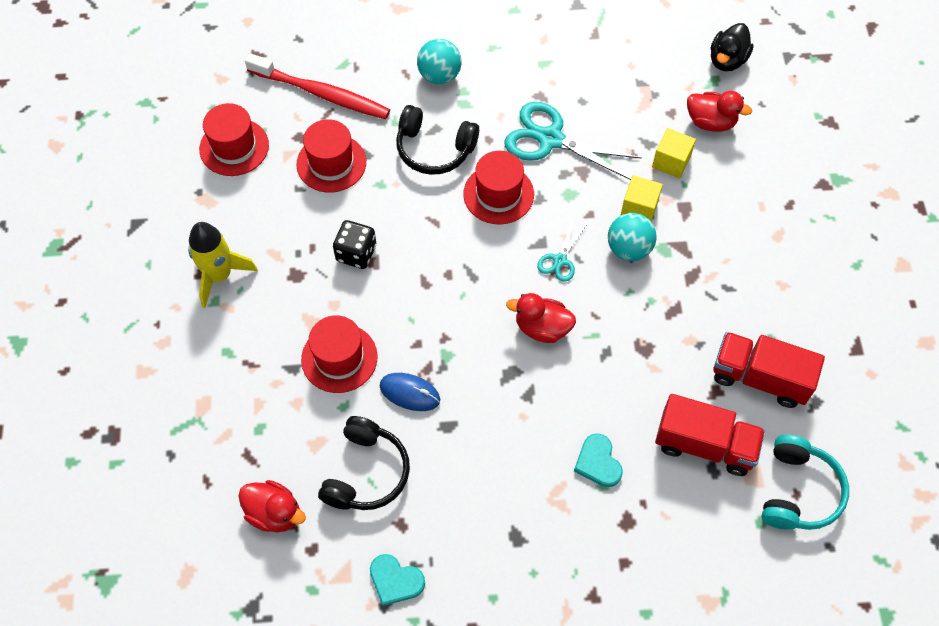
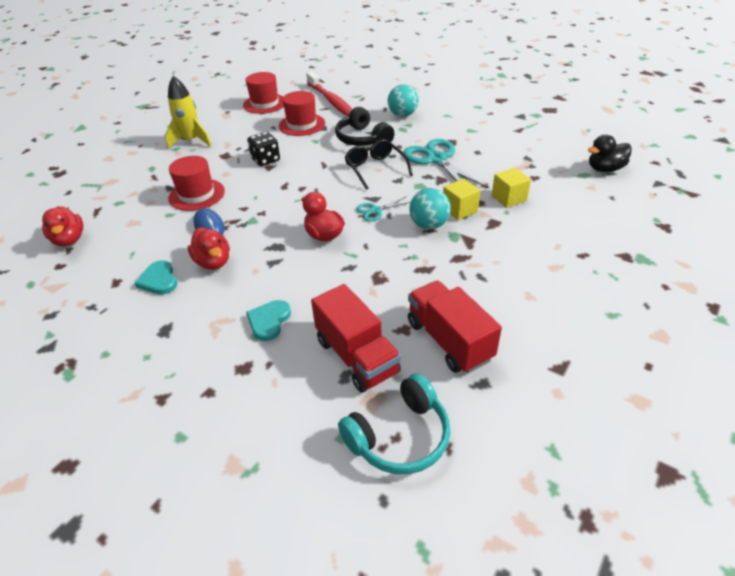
camera: 40 degrees right, 20 degrees down
black headphones [318,416,410,510] -> none
turquoise heart [370,554,425,606] -> turquoise heart moved to [134,260,177,295]
red hat [463,151,534,224] -> black glasses [345,139,413,190]
red duck [687,91,752,132] -> red duck moved to [188,227,230,270]

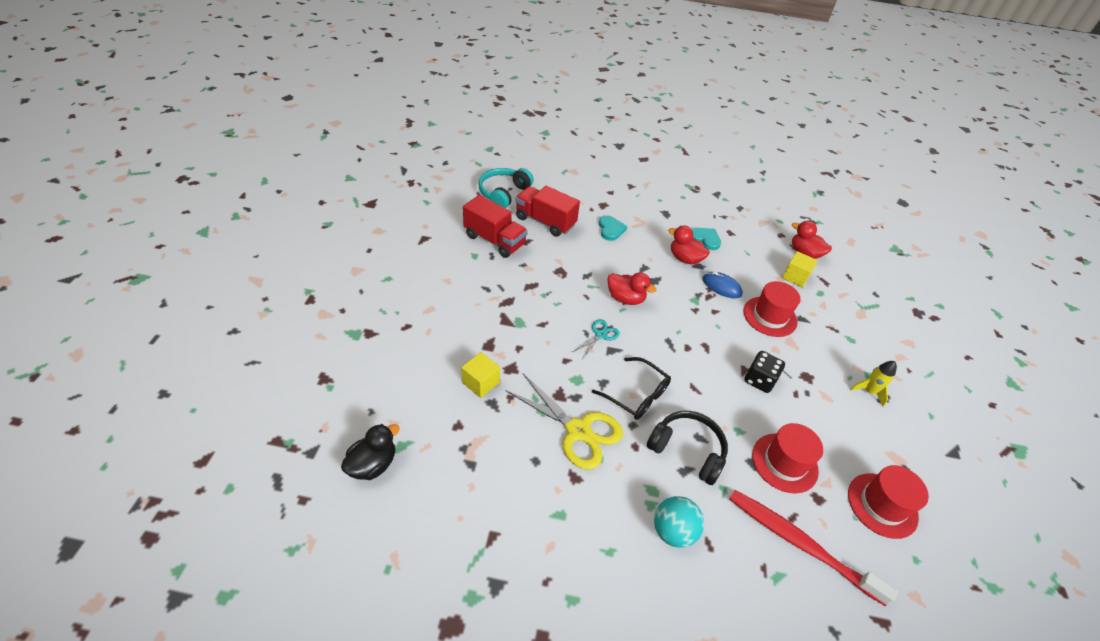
camera: 150 degrees right, 5 degrees up
yellow rocket [165,76,212,149] -> yellow rocket [850,361,897,407], size x0.63
turquoise scissors [403,139,488,188] -> yellow scissors [506,374,623,470]
turquoise ball [409,188,451,229] -> none
yellow cube [443,179,481,220] -> yellow cube moved to [782,251,818,288]

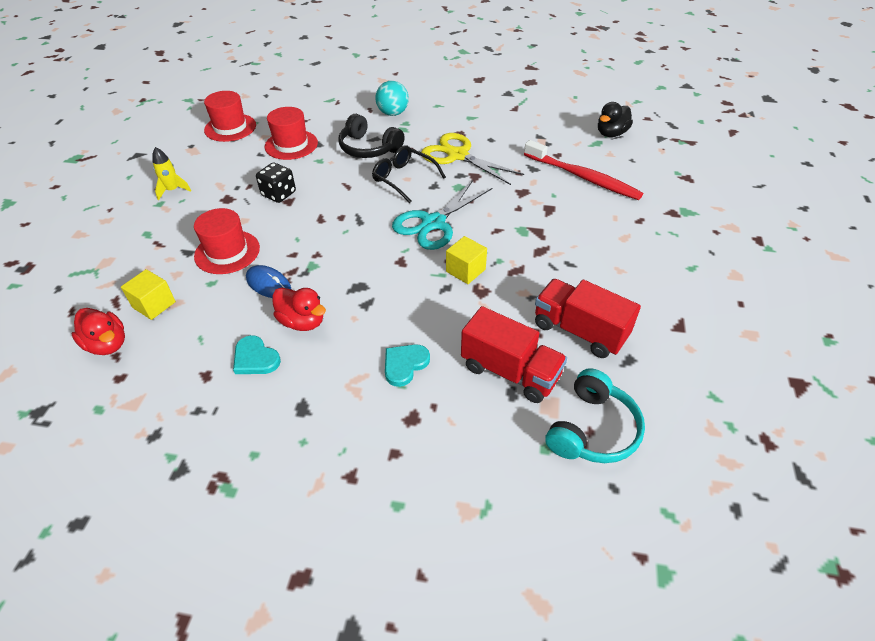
camera: 175 degrees left, 0 degrees up
yellow cube [461,352,500,398] -> yellow cube moved to [446,236,487,284]
turquoise scissors [573,319,620,358] -> turquoise scissors [392,180,493,250], size x2.00
turquoise heart [599,215,627,241] -> turquoise heart turned 45 degrees clockwise [385,344,430,387]
red duck [607,272,657,305] -> none
red toothbrush [730,490,898,606] -> red toothbrush moved to [524,140,643,200]

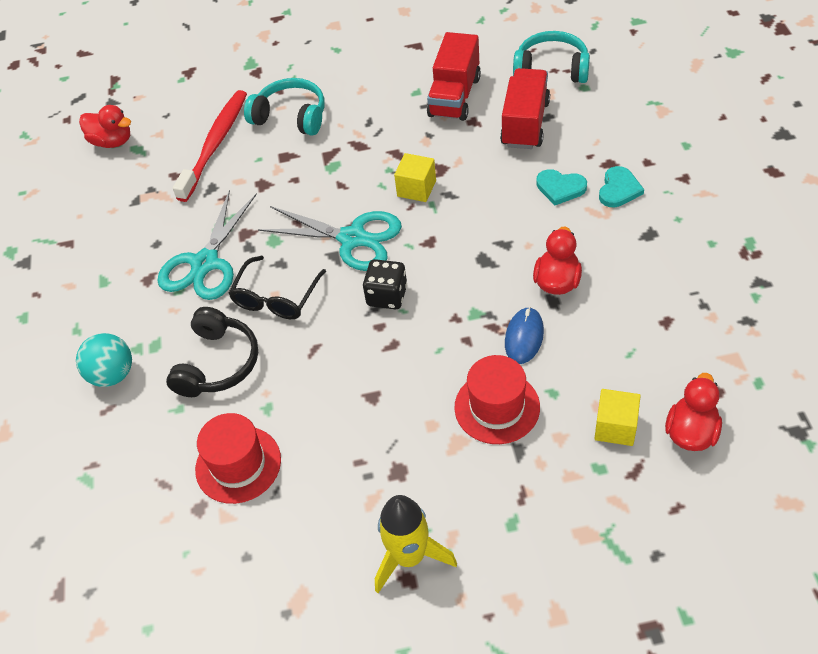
camera: 105 degrees left, 5 degrees up
yellow rocket [152,147,191,200] -> yellow rocket [375,495,457,593], size x1.60
red hat [204,91,256,142] -> none
turquoise heart [233,335,281,374] -> turquoise heart moved to [599,166,644,207]
black dice [256,162,296,203] -> black dice moved to [363,259,407,309]
yellow scissors [422,133,524,185] -> turquoise scissors [157,190,257,300]
black duck [598,102,633,137] -> red duck [79,105,131,148]
none -> turquoise headphones [244,78,325,136]

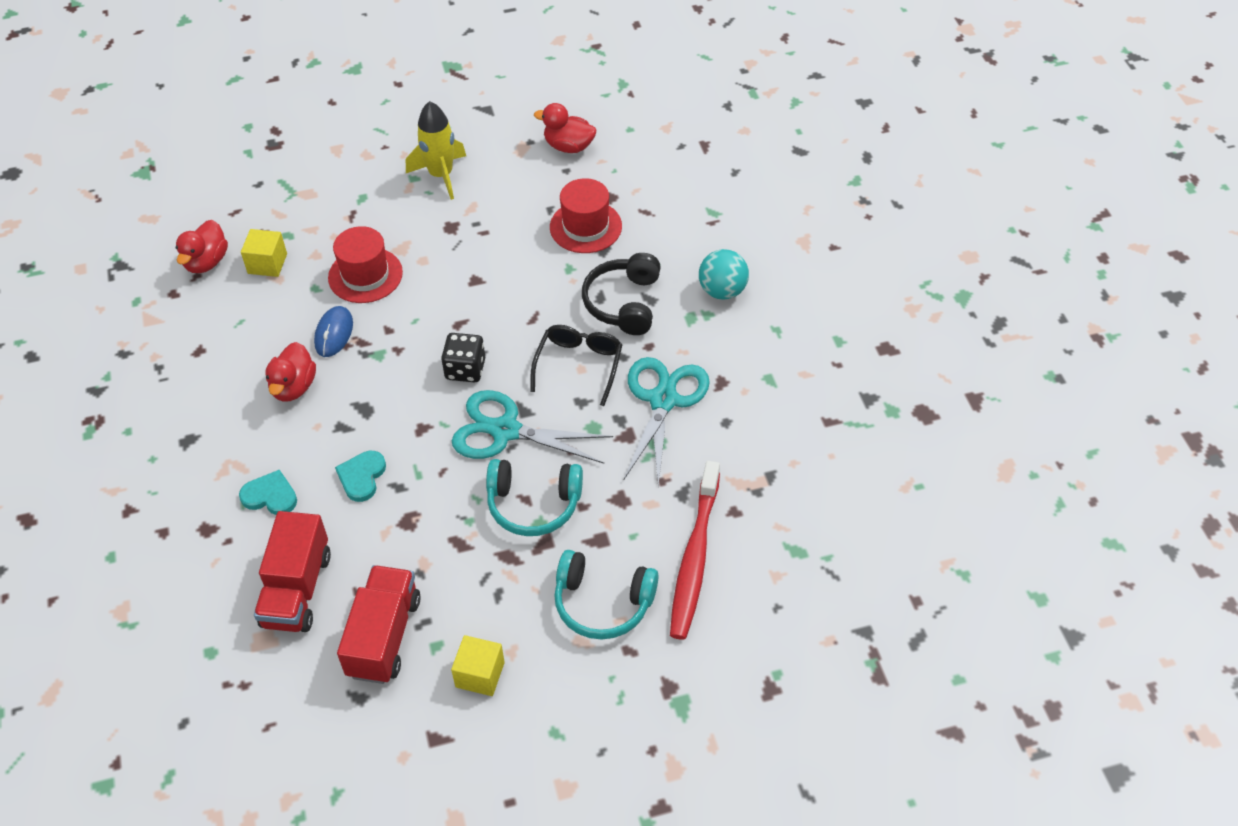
camera: 170 degrees right, 0 degrees up
red duck [79,105,131,148] -> red duck moved to [534,103,596,153]
yellow cube [394,153,436,202] -> yellow cube moved to [451,635,505,696]
turquoise headphones [513,31,590,83] -> turquoise headphones moved to [486,459,583,536]
turquoise heart [599,166,644,207] -> turquoise heart moved to [335,451,386,502]

